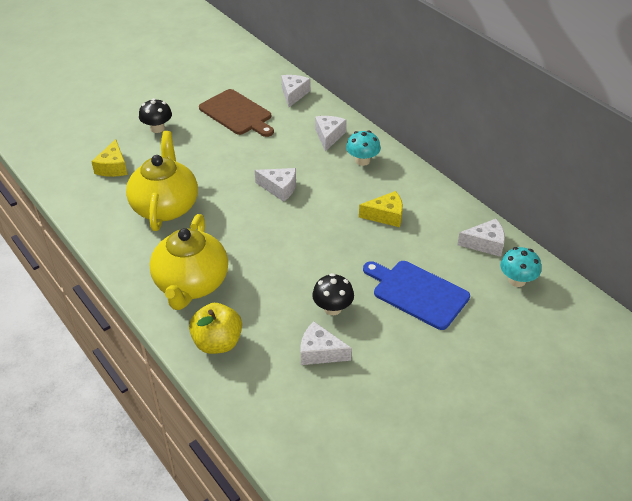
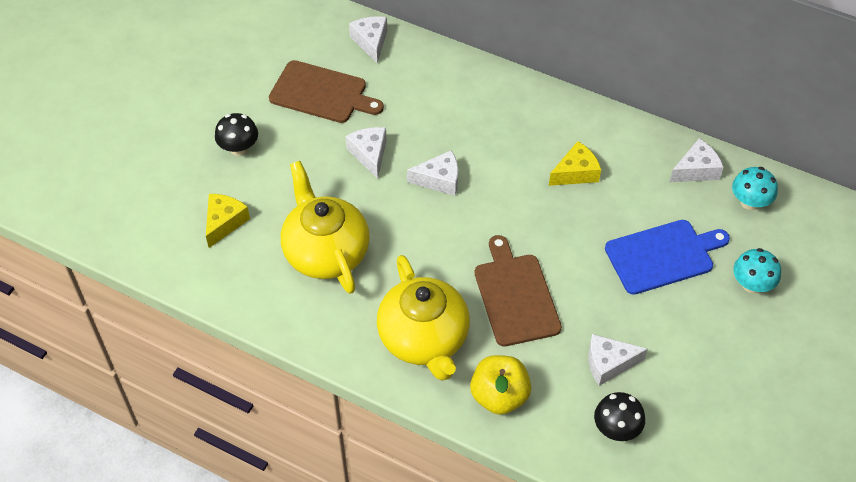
camera: 25 degrees left, 10 degrees up
yellow cheese [91,139,128,177] -> yellow cheese turned 135 degrees counterclockwise [206,194,250,248]
black mushroom [312,273,354,315] -> black mushroom moved to [594,392,645,441]
white cheese [315,116,347,152] -> white cheese moved to [346,127,387,179]
turquoise mushroom [346,131,381,166] -> turquoise mushroom moved to [733,248,781,293]
blue cutting board [363,261,470,330] -> blue cutting board turned 150 degrees clockwise [605,220,730,295]
none -> brown cutting board [475,235,562,347]

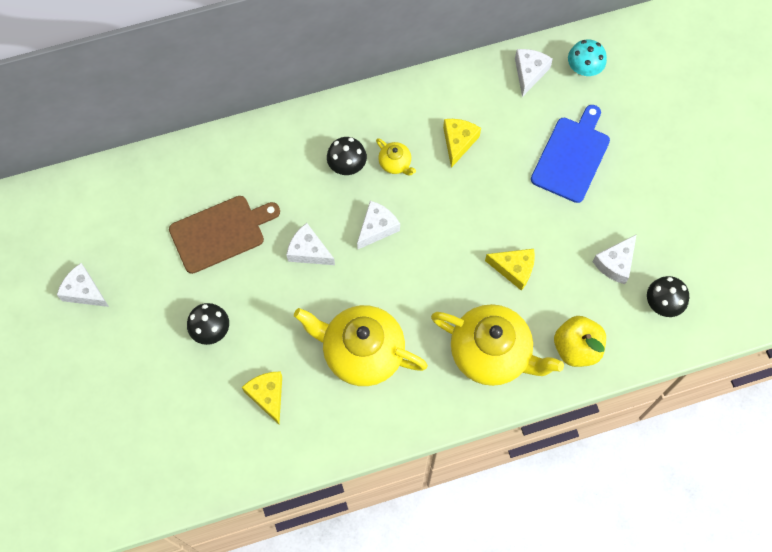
camera: 45 degrees left, 15 degrees up
white cheese [349,16,387,63] -> white cheese moved to [57,263,109,307]
brown cutting board [475,235,562,347] -> yellow cheese [485,249,535,291]
turquoise mushroom [733,248,781,293] -> none
none -> black mushroom [327,137,367,175]
none -> yellow teapot [376,138,416,175]

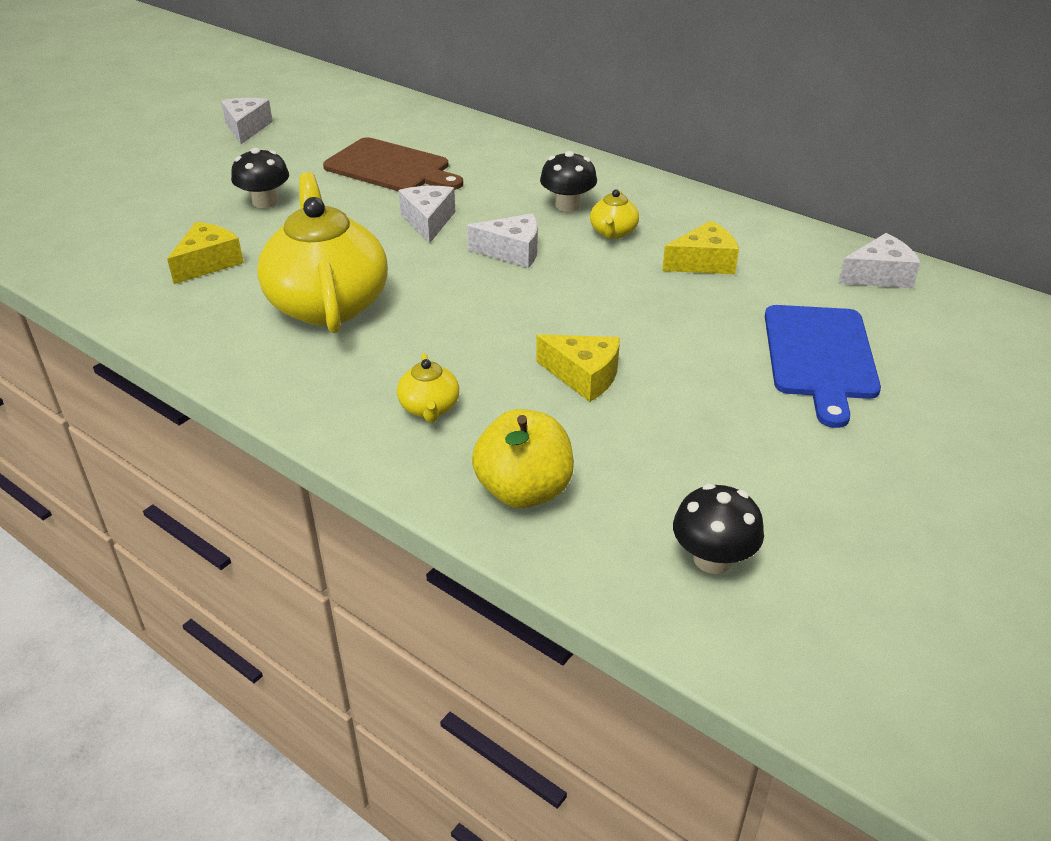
camera: 55 degrees right, 30 degrees down
yellow teapot [431,304,564,386] -> yellow teapot [397,353,459,423], size x0.43
yellow cheese [485,249,535,291] -> yellow cheese turned 45 degrees counterclockwise [536,334,620,402]
blue cutting board [531,105,610,203] -> blue cutting board turned 105 degrees clockwise [765,305,881,428]
turquoise mushroom [568,39,607,77] -> none
white cheese [592,234,637,284] -> none

